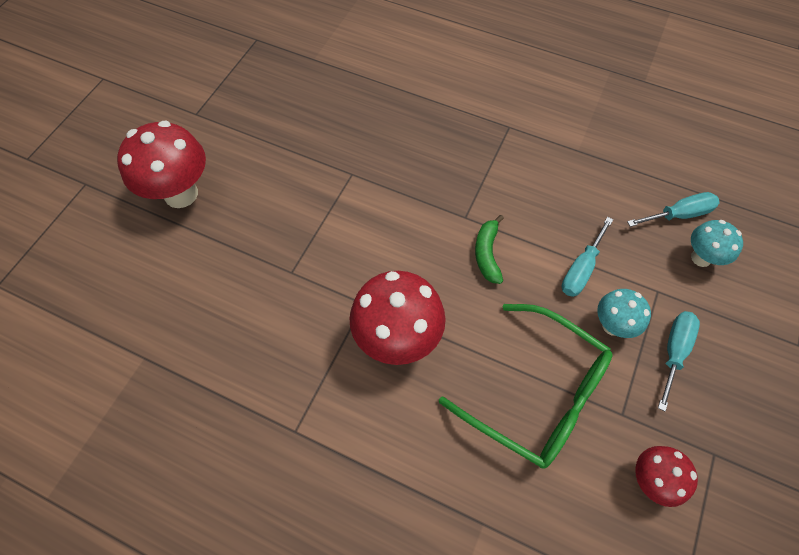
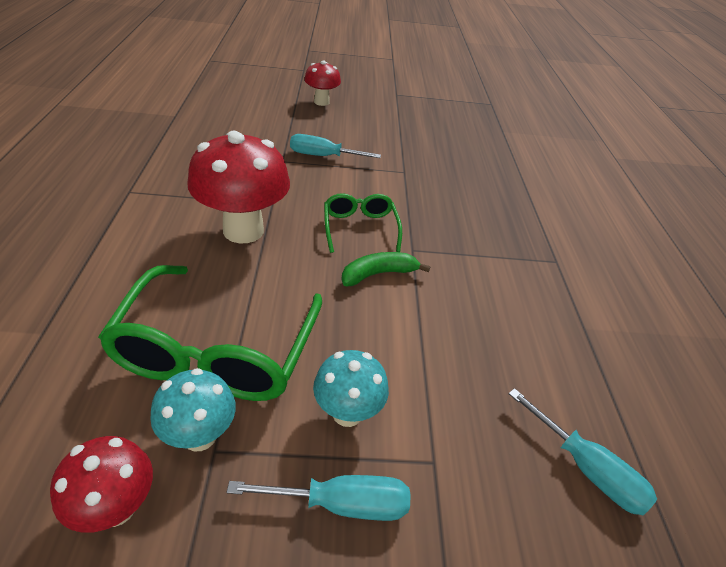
camera: 60 degrees right, 20 degrees down
red mushroom [117,121,206,208] -> red mushroom [304,60,341,106], size x0.56
turquoise screwdriver [561,217,613,297] -> turquoise screwdriver moved to [290,134,381,158]
turquoise mushroom [691,220,743,267] -> turquoise mushroom moved to [150,368,236,451]
none -> green glasses [324,193,402,253]

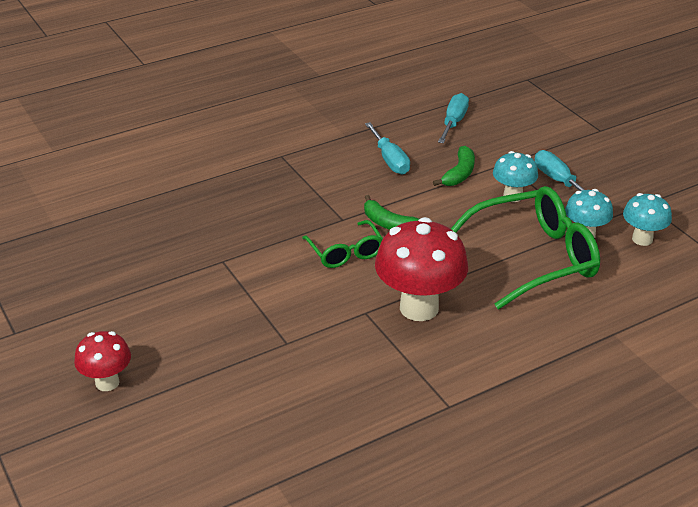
camera: 115 degrees left, 5 degrees down
red mushroom [50,436,153,533] -> turquoise mushroom [623,193,672,246]
turquoise screwdriver [290,134,381,158] -> turquoise screwdriver moved to [365,122,410,174]
green glasses [324,193,402,253] -> green glasses turned 75 degrees counterclockwise [302,220,383,268]
none -> green banana [433,146,475,186]

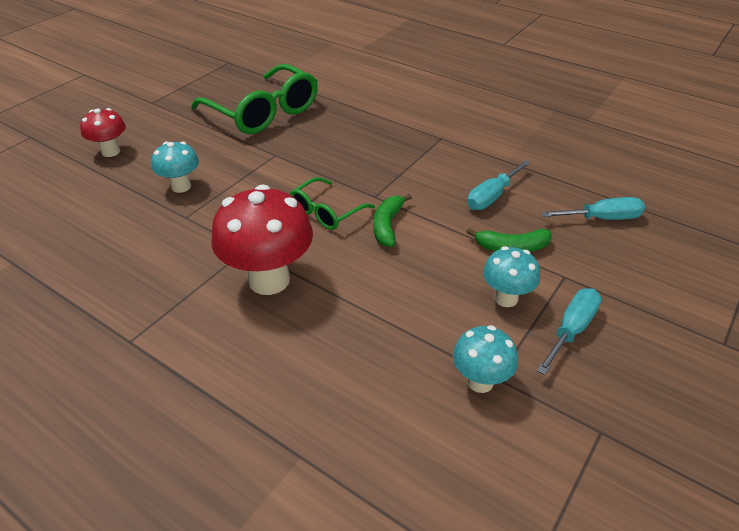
camera: 65 degrees right, 5 degrees up
green glasses [451,186,600,309] -> green glasses moved to [191,64,318,134]
turquoise mushroom [623,193,672,246] -> turquoise mushroom moved to [151,142,199,193]

